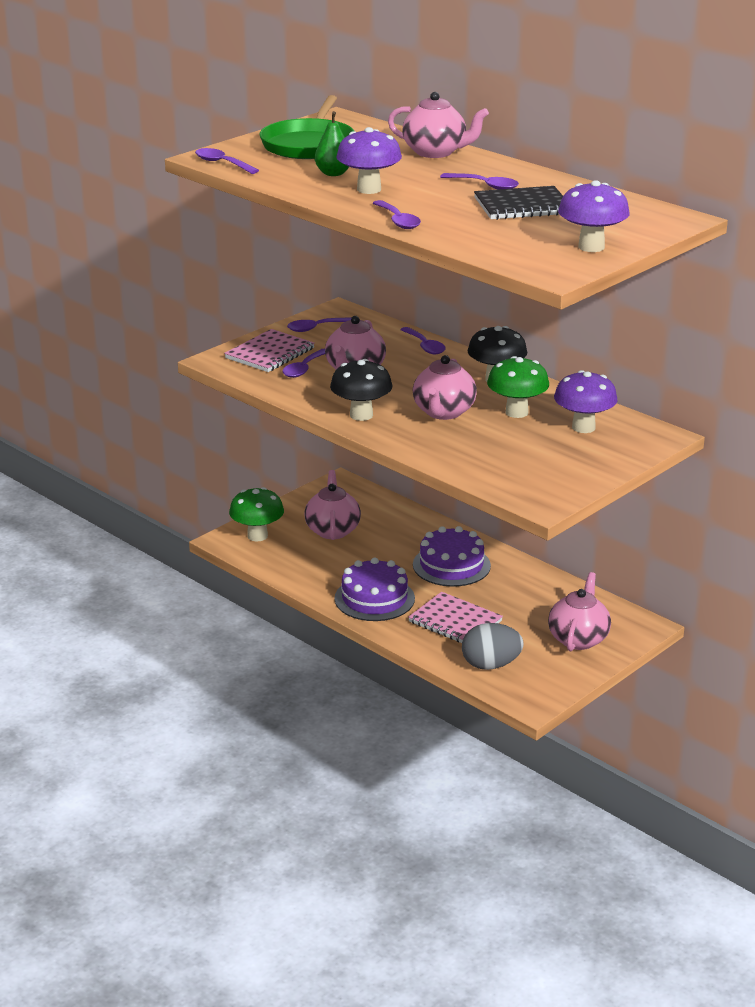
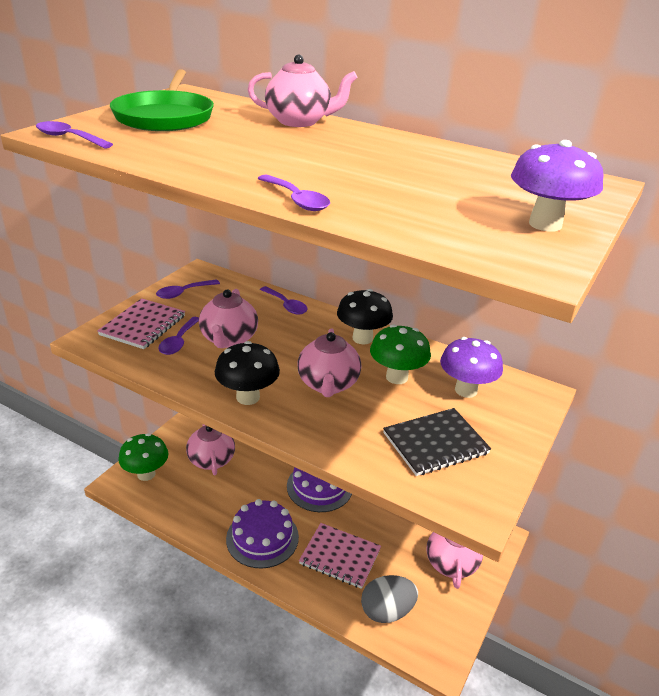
camera: 15 degrees left, 5 degrees up
green pear [315,111,349,176] -> none
purple mushroom [336,127,402,194] -> none
purple spoon [440,173,519,189] -> none
black notebook [474,186,563,220] -> black notebook moved to [383,408,491,476]

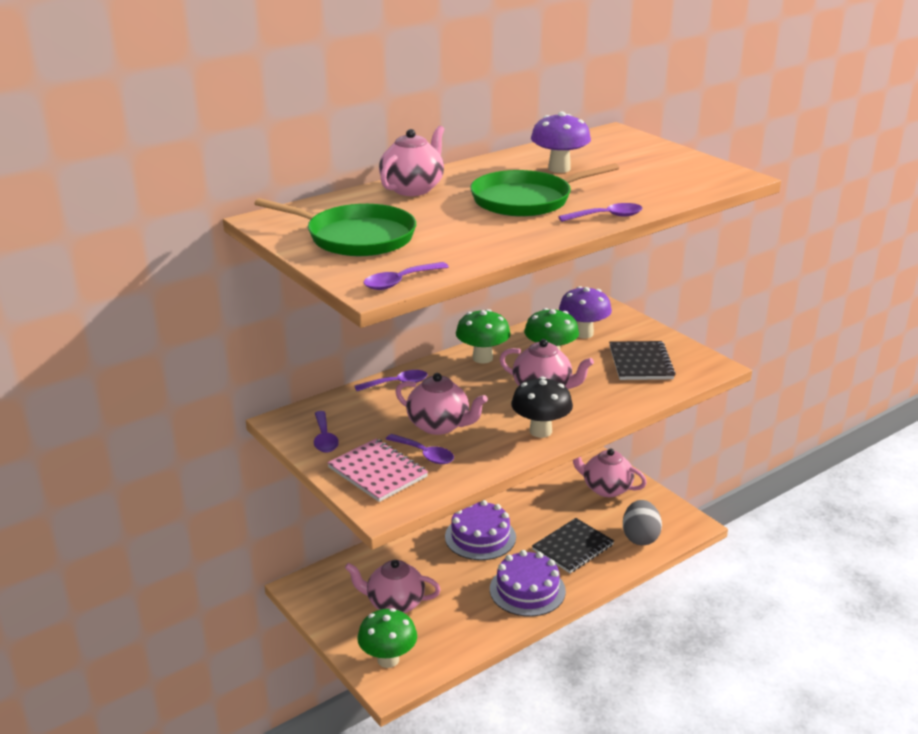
camera: 65 degrees left, 5 degrees down
pink notebook [299,523,381,589] -> black notebook [532,518,614,573]
black mushroom [337,289,393,344] -> green mushroom [456,309,511,364]
purple mushroom [511,140,603,232] -> purple mushroom moved to [531,112,591,173]
none -> green pan [470,163,619,217]

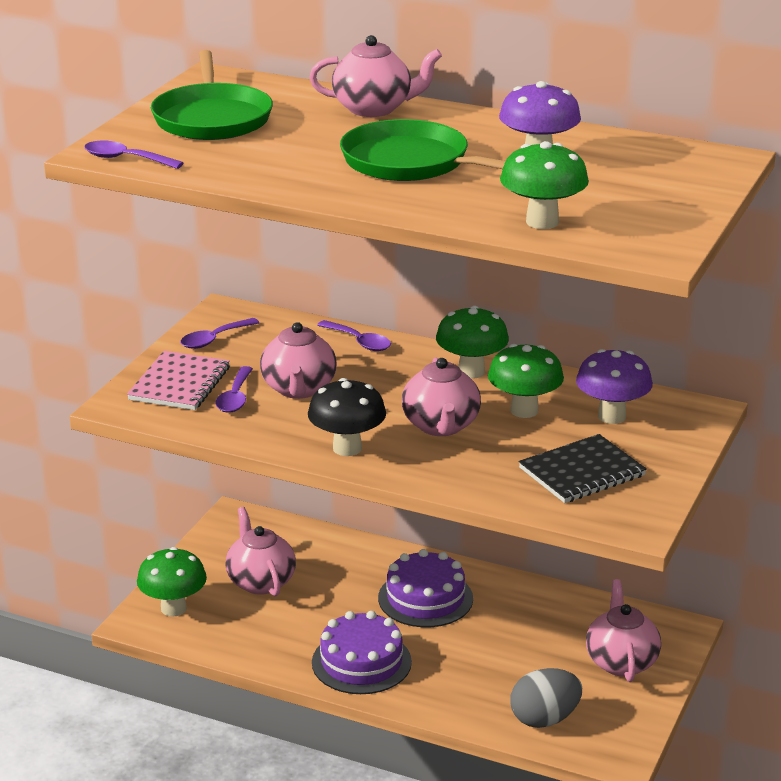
camera: 60 degrees right, 0 degrees up
black notebook [532,518,614,573] -> none
purple spoon [558,203,643,222] -> none
none -> green mushroom [500,141,589,229]

